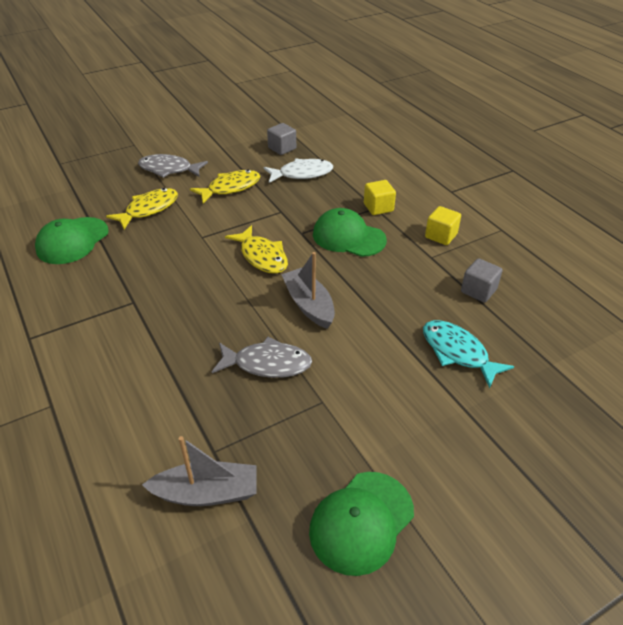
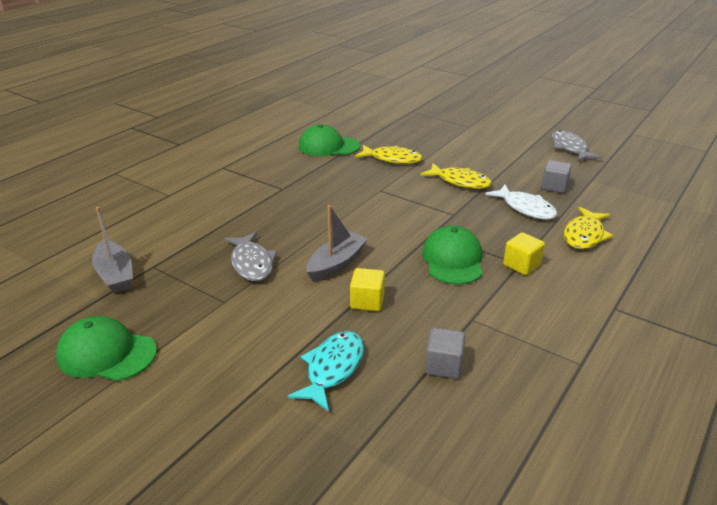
camera: 65 degrees right, 10 degrees down
grey fish [138,154,208,178] -> grey fish moved to [552,131,602,161]
yellow fish [225,225,288,274] -> yellow fish moved to [564,207,613,249]
yellow cube [425,206,461,245] -> yellow cube moved to [350,268,385,311]

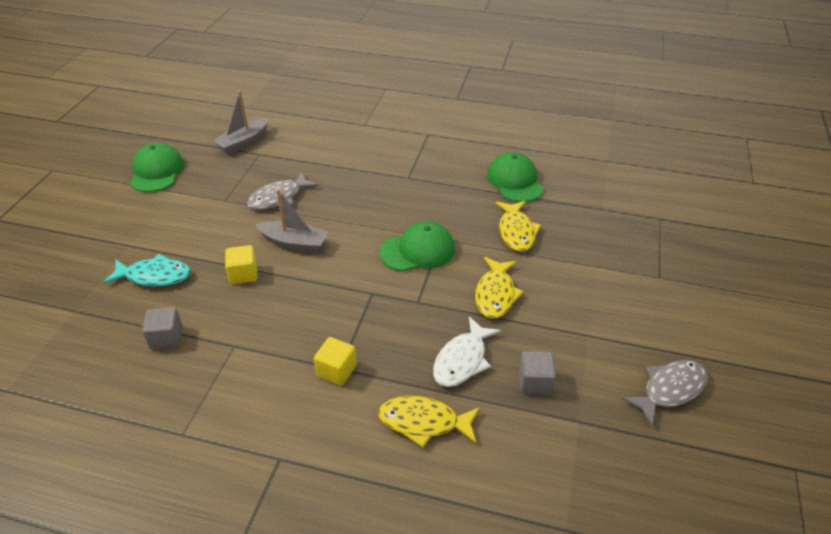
camera: 70 degrees right, 10 degrees up
green cap [422,225,482,285] -> green cap moved to [379,222,455,272]

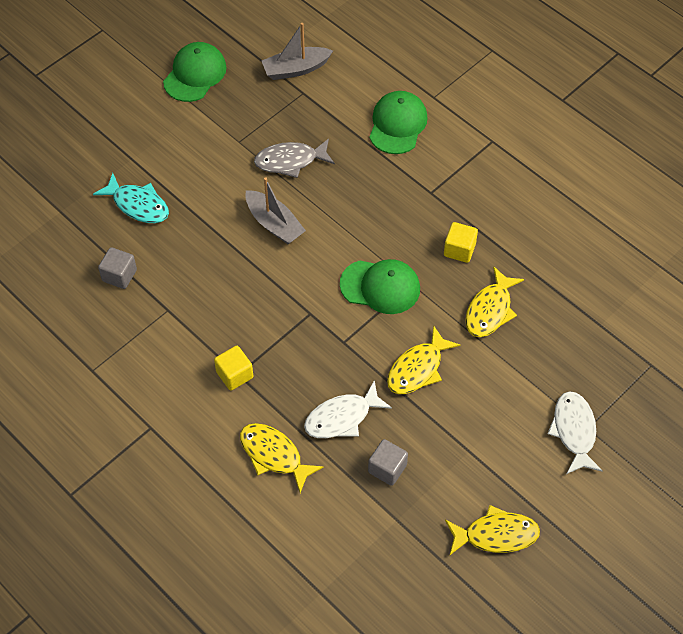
camera: 30 degrees right, 15 degrees up
yellow cube [225,245,257,284] -> yellow cube moved to [444,222,478,263]
green cap [487,152,544,202] -> green cap moved to [369,91,428,154]
grey fish [621,360,708,427] -> yellow fish [445,505,540,555]
none -> white fish [548,391,603,474]

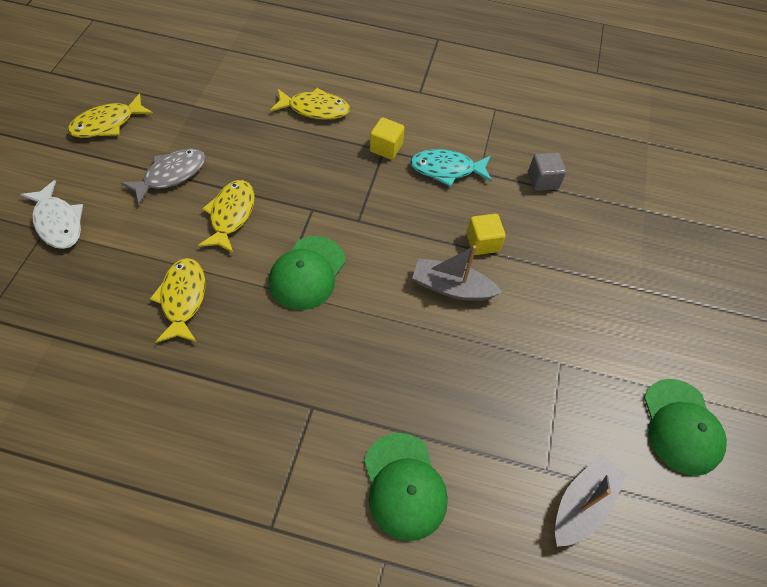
camera: 145 degrees right, 0 degrees up
turquoise fish [93,173,169,223] -> turquoise fish moved to [410,149,492,187]
grey fish [254,139,335,178] -> grey fish moved to [121,149,206,205]
white fish [304,380,392,438] -> none
green cap [340,259,420,314] -> green cap turned 45 degrees counterclockwise [269,236,346,310]
grey cube [368,439,408,486] -> none
yellow cube [444,222,478,263] -> yellow cube moved to [467,214,506,255]

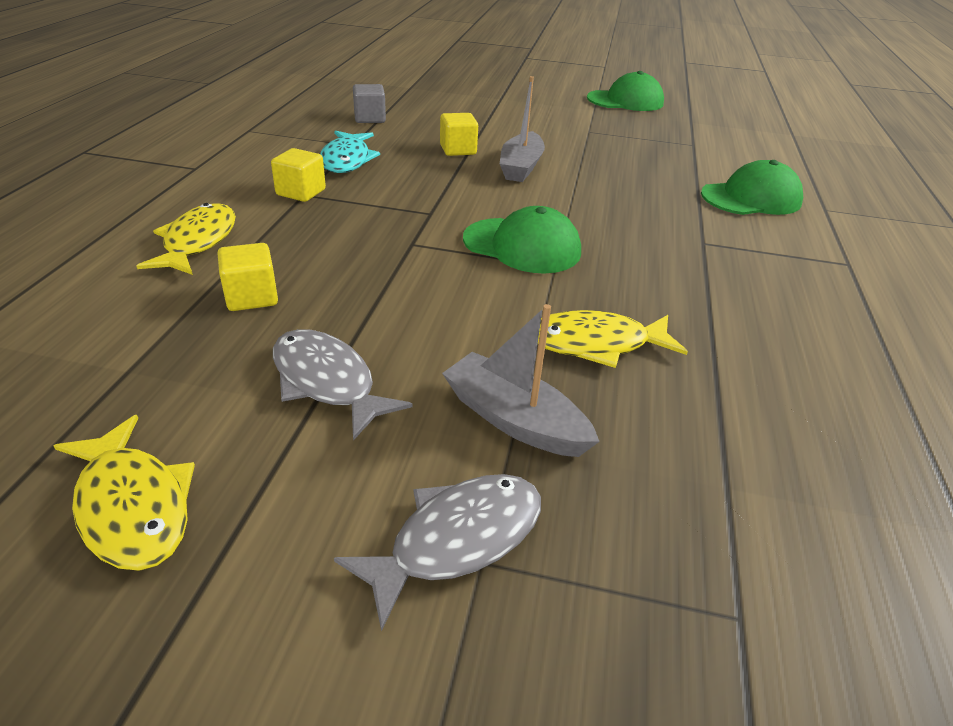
camera: 90 degrees left, 20 degrees down
white fish [20,180,83,249] -> grey fish [334,474,541,631]
yellow fish [198,180,254,254] -> none
grey boat [555,454,627,547] -> grey boat moved to [442,304,600,457]
none -> yellow cube [217,243,278,311]

